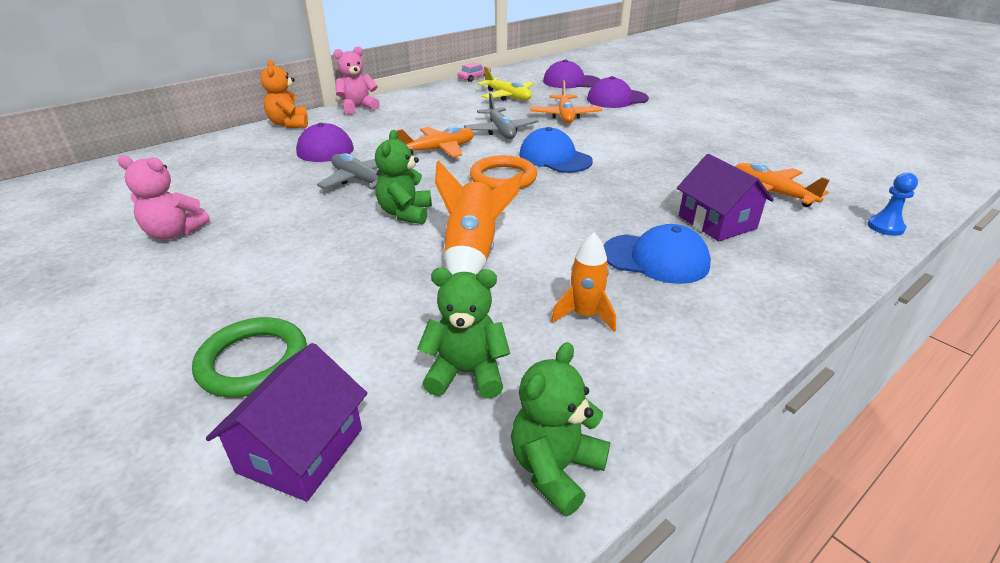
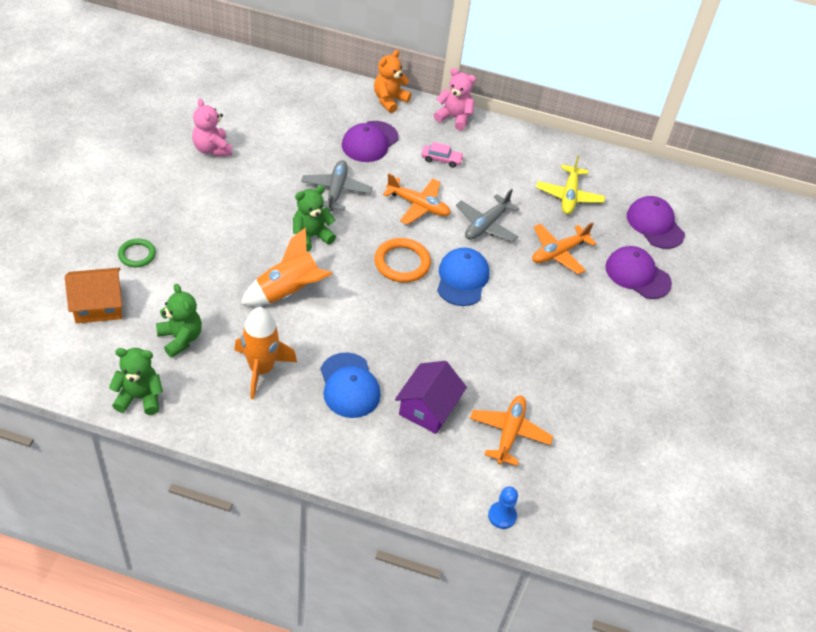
camera: 50 degrees right, 15 degrees up
green ring [192,317,307,397] -> green ring [118,239,156,267], size x0.63
purple house [206,343,367,502] -> orange house [65,268,122,323]
pink car [457,62,491,82] -> pink car moved to [421,142,464,168]
orange rocket [551,233,616,332] -> orange rocket [234,307,297,399], size x1.58

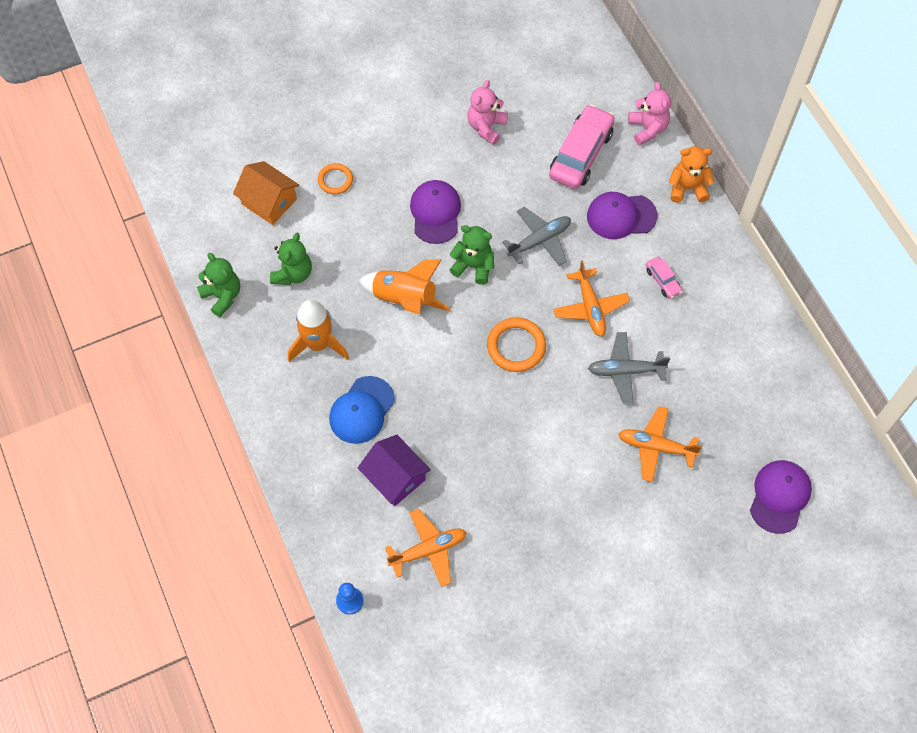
camera: 55 degrees right, 15 degrees up
green ring [118,239,156,267] -> orange ring [318,163,353,194]
purple house [395,361,467,434] -> purple house turned 60 degrees clockwise [358,435,431,506]
pink teddy bear [434,68,476,131] -> pink teddy bear moved to [628,82,671,145]
blue cap [437,247,490,306] -> none
yellow plane [536,155,605,214] -> none
purple cap [605,246,672,299] -> purple cap moved to [410,180,461,244]
none -> pink car [549,104,615,189]

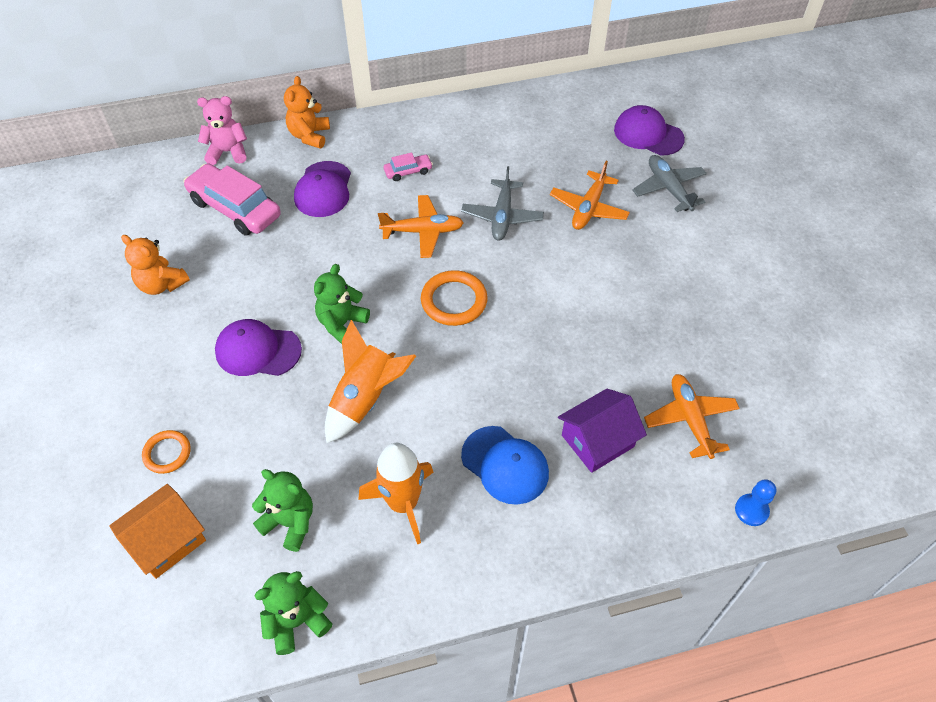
camera: 80 degrees left, 10 degrees down
pink teddy bear [467,80,508,145] -> orange teddy bear [121,235,190,295]
grey plane [502,207,571,266] -> grey plane moved to [632,155,707,212]

